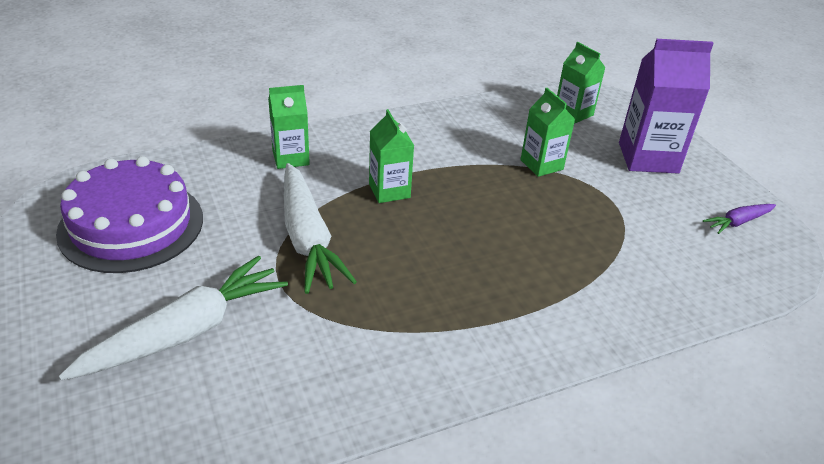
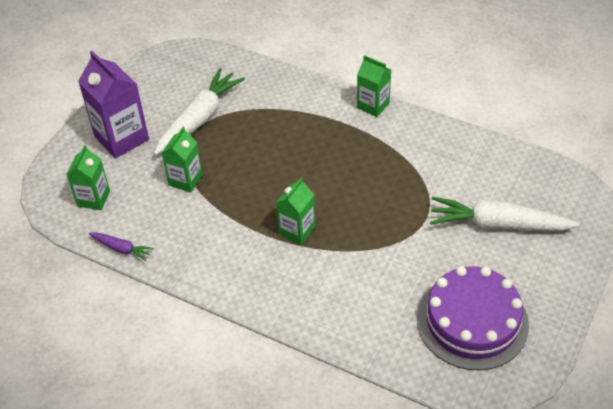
camera: 125 degrees left, 10 degrees up
green carton [268,85,310,169] -> green carton moved to [357,55,391,117]
white carrot [284,163,357,294] -> white carrot moved to [154,68,245,155]
purple carrot [703,204,776,234] -> purple carrot moved to [88,232,154,261]

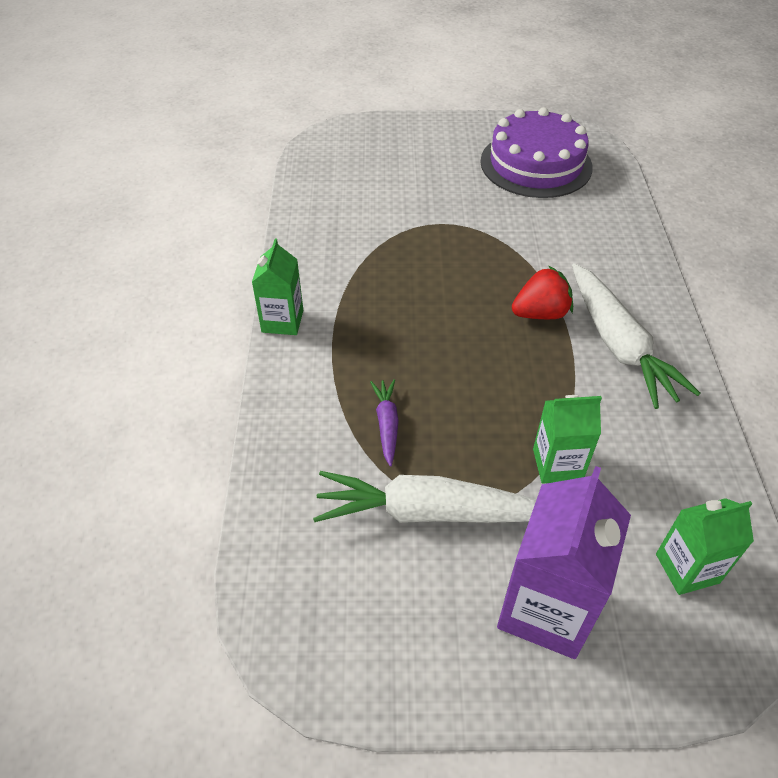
camera: 120 degrees left, 0 degrees up
purple carrot [88,232,154,261] -> purple carrot moved to [370,379,399,466]
green carton [276,177,315,245] -> red strawberry [512,265,573,319]
white carrot [430,197,579,231] -> white carrot moved to [572,263,701,409]

